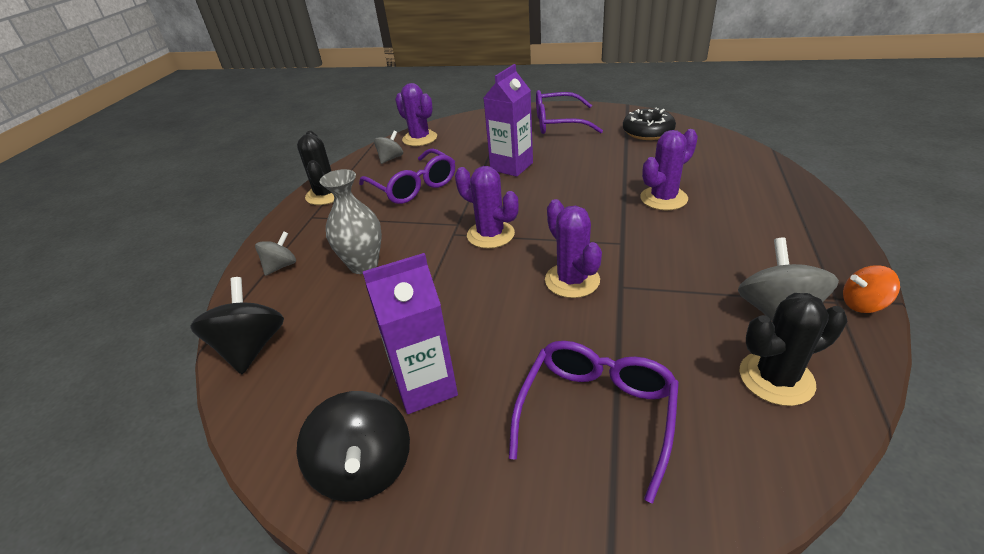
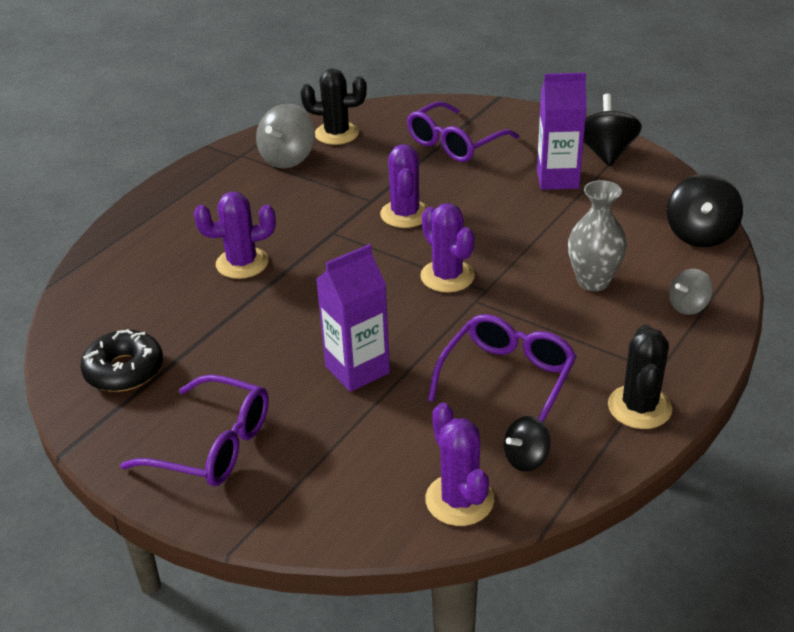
camera: 160 degrees left, 0 degrees up
purple glasses [359,148,455,204] -> purple glasses turned 45 degrees clockwise [428,314,577,423]
grey spinning top [374,131,403,164] -> black spinning top [504,416,551,472]
orange spinning top [843,265,900,313] -> none

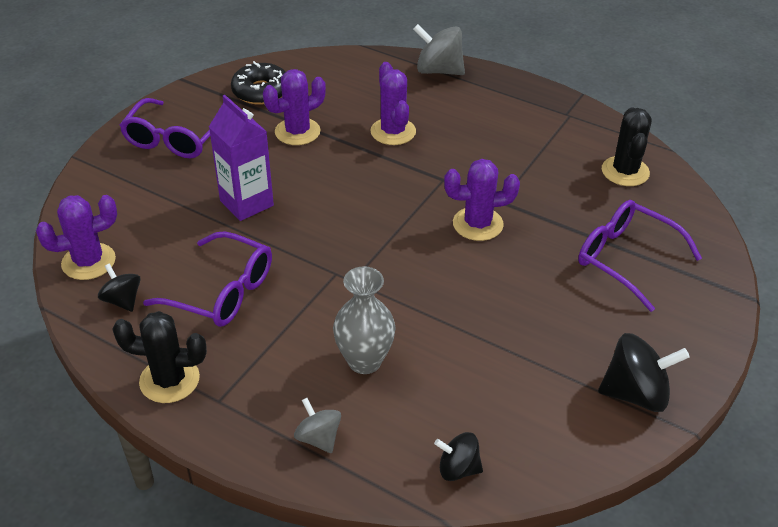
camera: 85 degrees right, 5 degrees up
grey spinning top [256,104,315,169] -> grey spinning top moved to [413,24,465,75]
purple cactus [420,203,475,292] -> purple cactus moved to [263,69,326,145]
purple carton [537,72,587,190] -> none
black spinning top [667,174,743,247] -> black spinning top [434,432,483,481], size x0.59

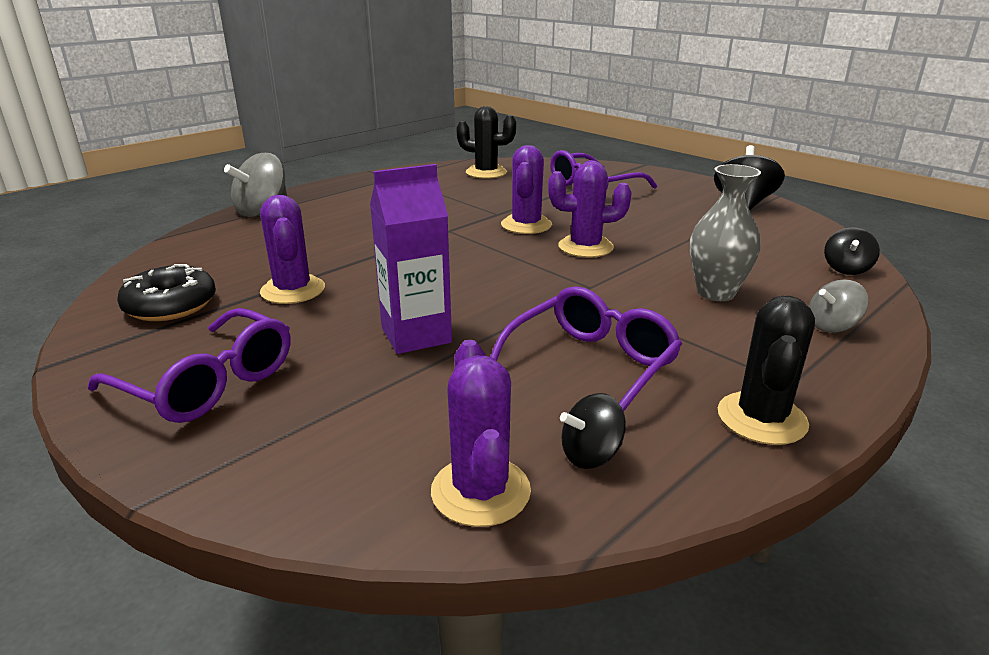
camera: 75 degrees left, 15 degrees down
purple cactus [370,62,416,145] -> purple cactus moved to [548,162,632,258]

